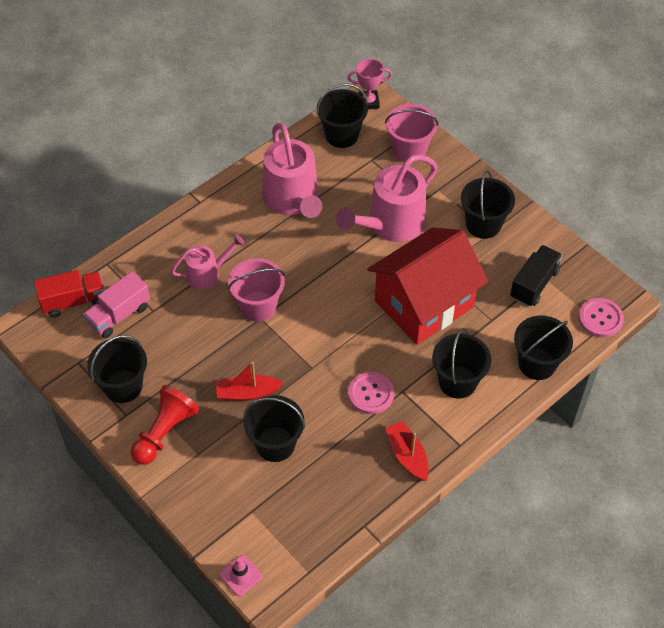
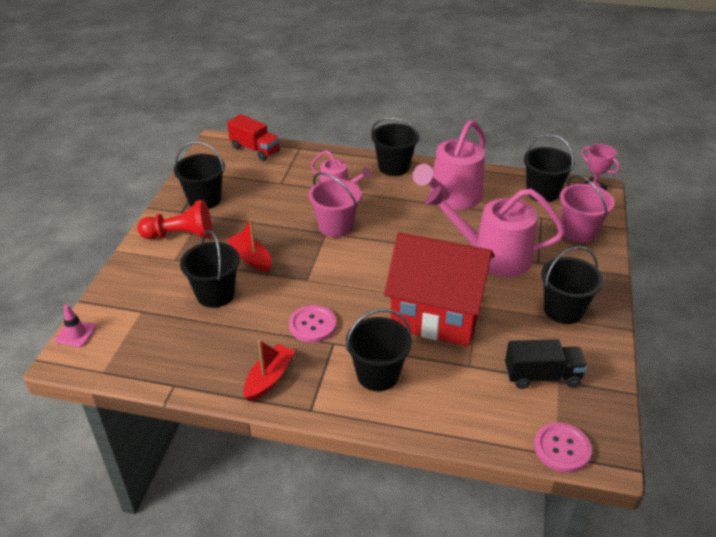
camera: 55 degrees right, 15 degrees down
pink truck [83,271,150,338] -> none
black bucket [514,316,573,380] -> black bucket moved to [371,117,419,176]

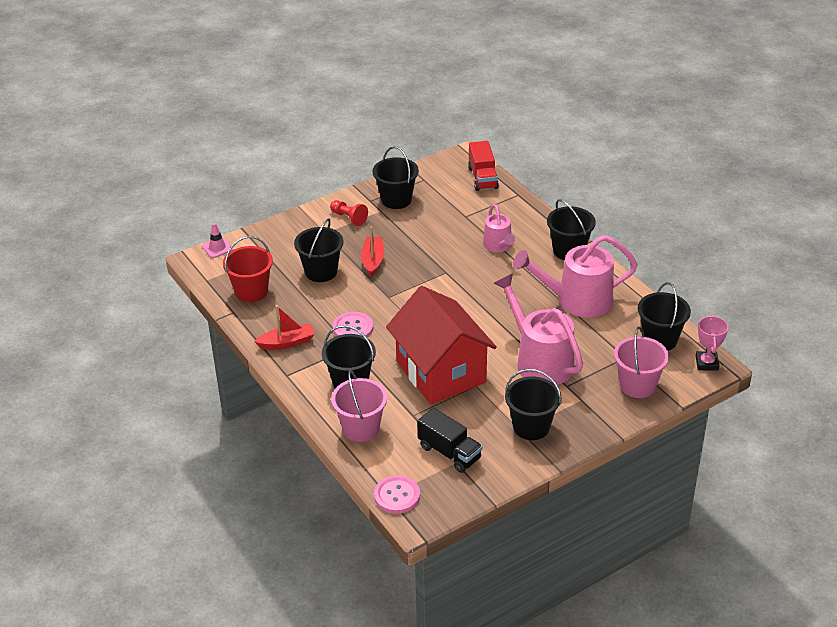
camera: 45 degrees right, 0 degrees up
red pawn [138,200,212,239] -> red pawn [330,200,368,226], size x0.65
pink bucket [309,172,361,237] -> pink bucket moved to [331,370,387,442]
none -> red bucket [223,236,273,302]

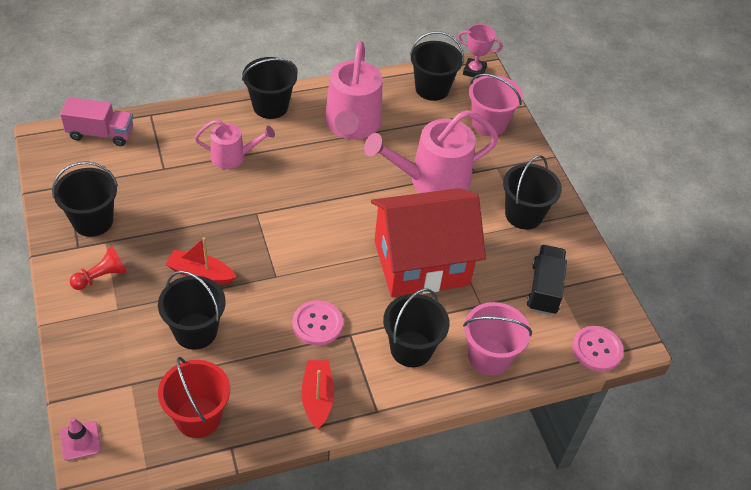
camera: 80 degrees left, 10 degrees up
black truck [417,408,482,473] -> black truck turned 45 degrees counterclockwise [527,245,567,315]
red truck [468,141,499,191] -> pink truck [60,97,133,146]

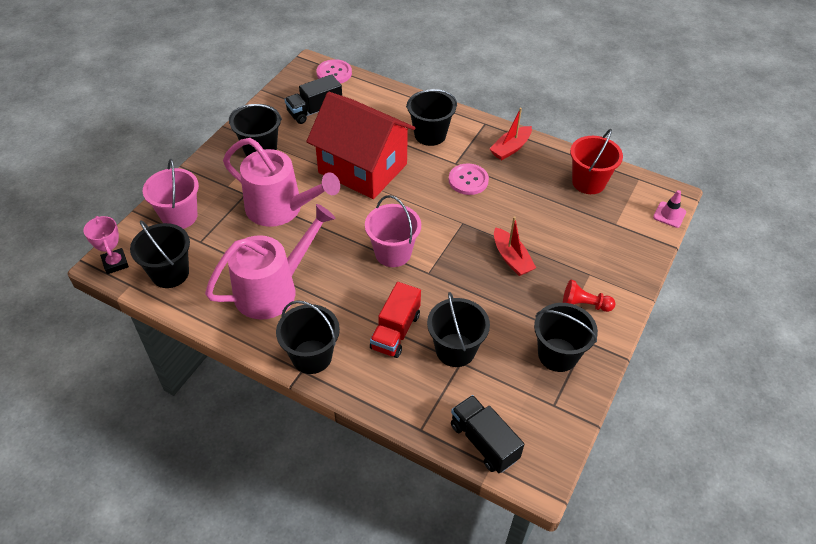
camera: 130 degrees left, 0 degrees up
pink truck [60,97,133,146] -> black truck [451,395,525,473]
black bucket [158,270,226,350] -> black bucket moved to [427,292,490,367]
pink watering can [195,120,275,169] -> red truck [370,282,421,358]
pink bucket [463,302,532,376] -> pink bucket moved to [365,195,421,267]

